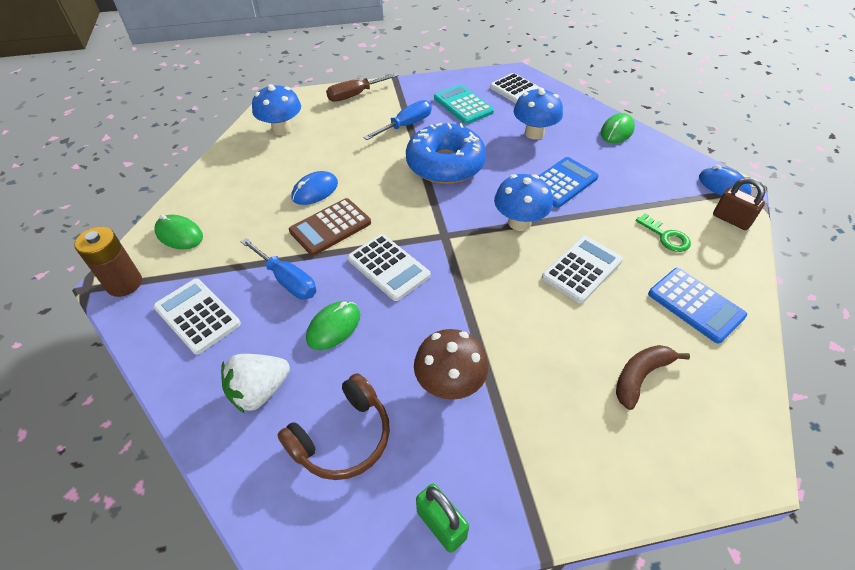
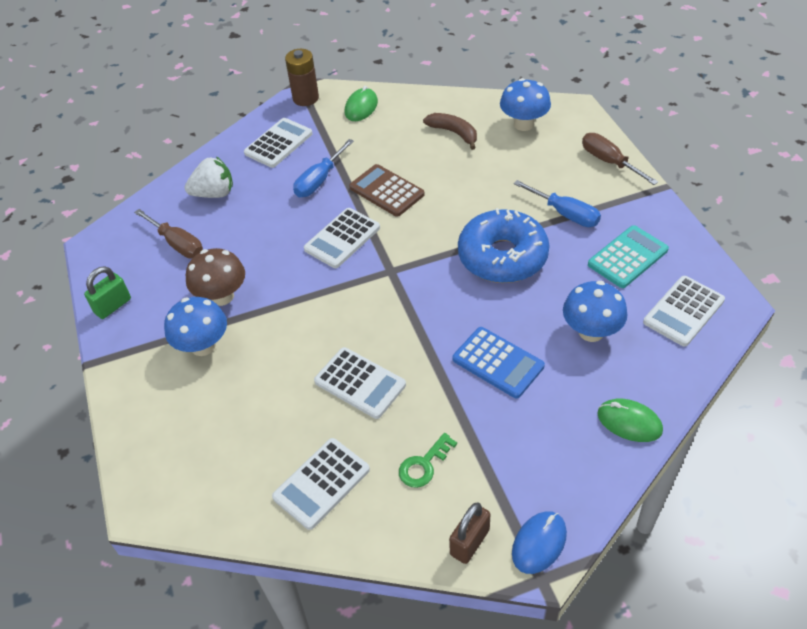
camera: 85 degrees right, 0 degrees up
white strawberry [221,354,290,413] -> white strawberry turned 120 degrees clockwise [185,157,233,198]
brown headphones [277,373,390,480] -> brown screwdriver [134,209,203,258]
blue mouse [292,171,338,205] -> none
green mouse [306,301,360,350] -> none
blue mushroom [494,174,553,231] -> blue mushroom moved to [164,297,227,356]
brown banana [616,345,690,410] -> brown banana moved to [423,113,477,150]
blue calculator [648,268,747,343] -> white calculator [272,438,370,530]

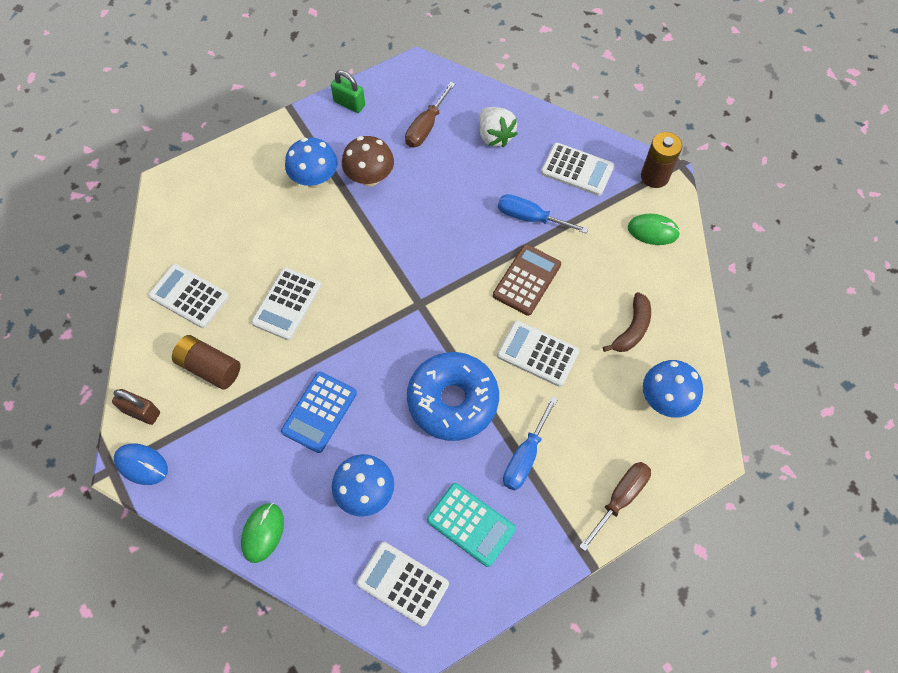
camera: 75 degrees right, 15 degrees up
white calculator [304,208,380,268] -> white calculator moved to [497,320,579,387]
green key [399,433,457,488] -> brown battery [172,335,241,390]

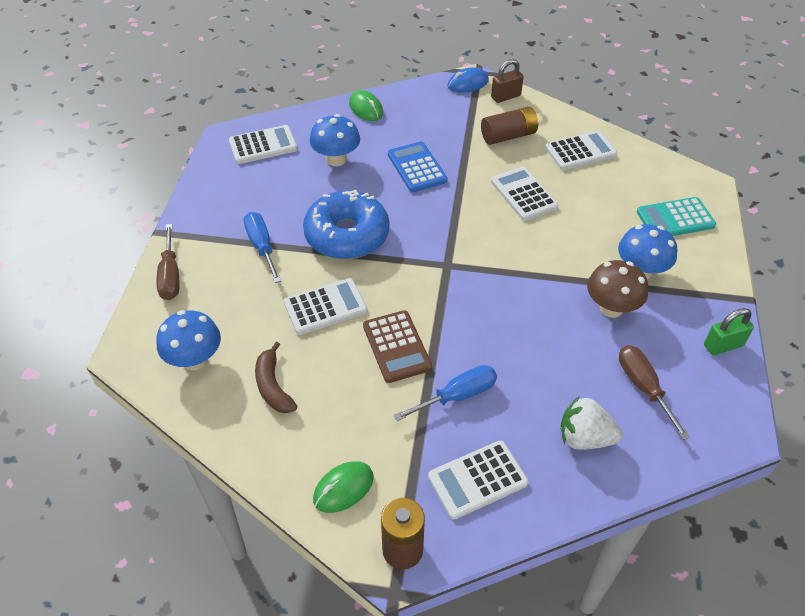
camera: 130 degrees right, 15 degrees down
turquoise calculator [427,483,516,567] -> turquoise calculator moved to [637,197,716,236]

